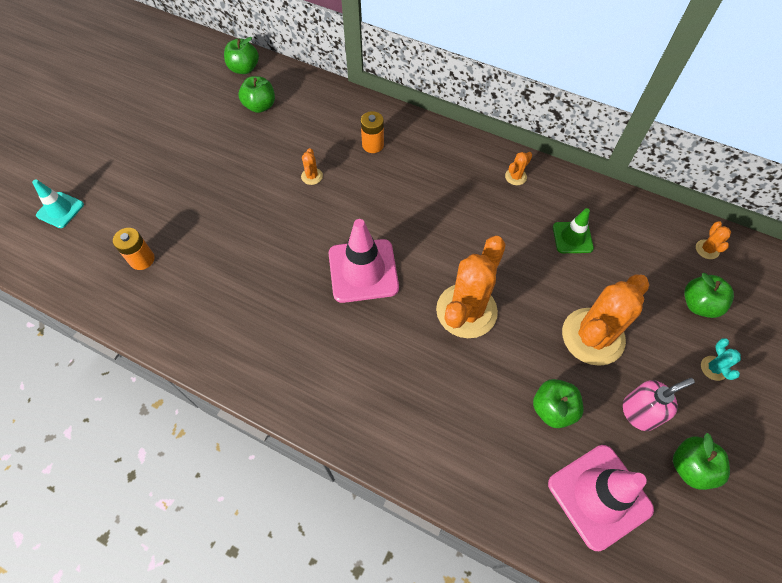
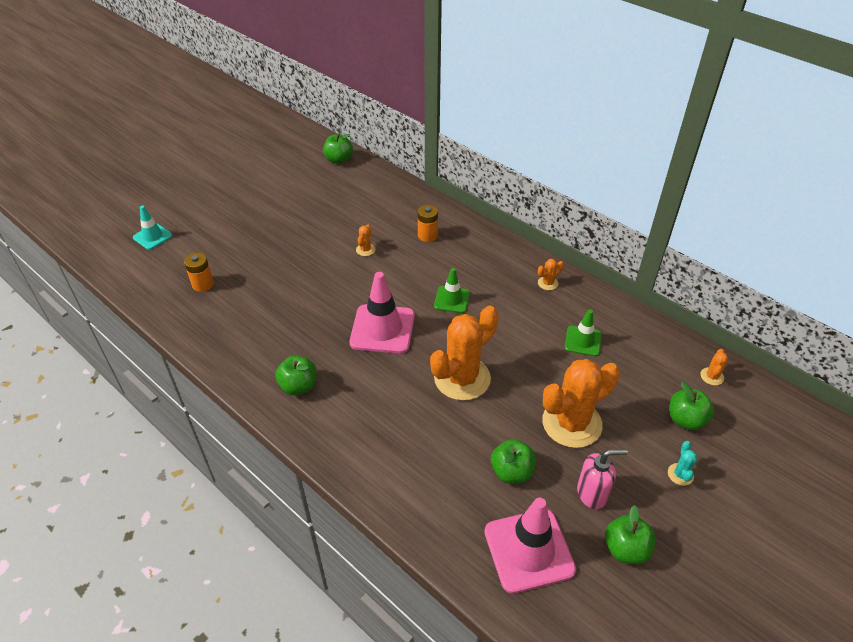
camera: 15 degrees right, 15 degrees down
green apple [239,76,275,113] -> green apple moved to [275,355,317,395]
none -> green traffic cone [434,268,470,313]

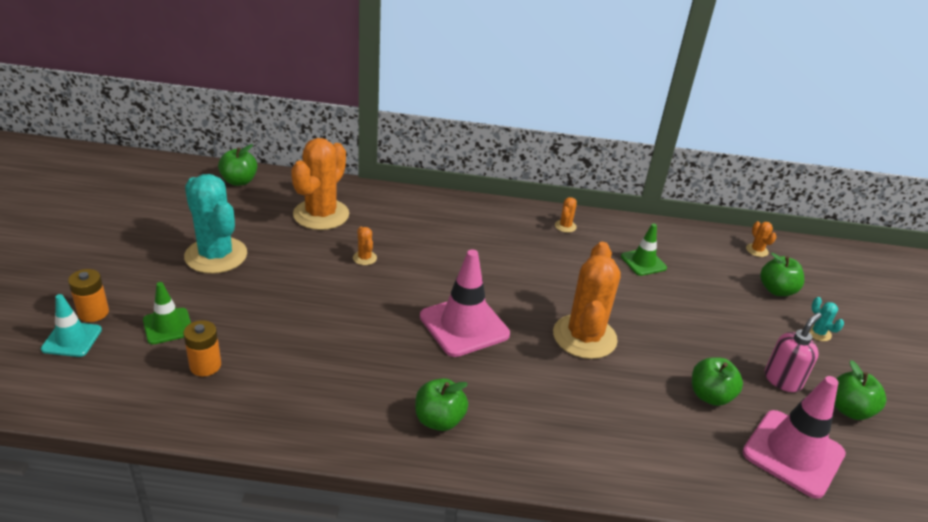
camera: 40 degrees left, 10 degrees down
orange battery [418,205,438,242] -> orange battery moved to [68,269,109,322]
green traffic cone [434,268,470,313] -> green traffic cone moved to [143,282,191,345]
orange cactus [542,359,620,448] -> orange cactus moved to [291,138,349,230]
none -> turquoise cactus [184,174,247,274]

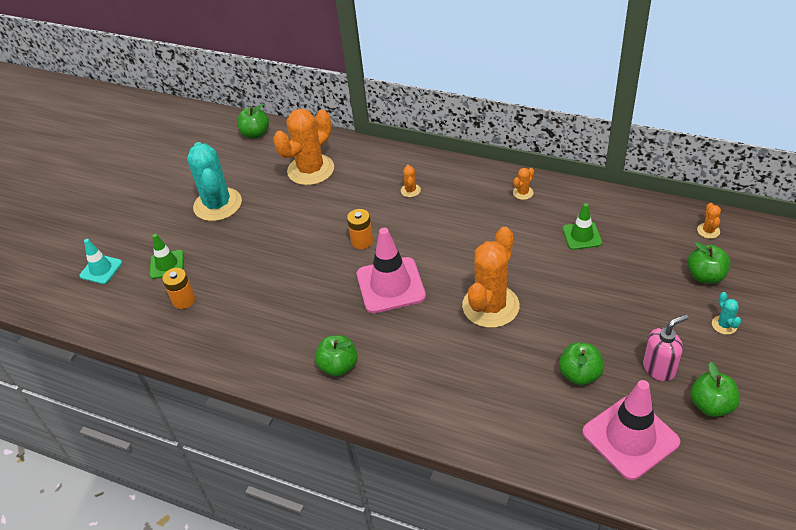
camera: 25 degrees right, 10 degrees up
orange battery [68,269,109,322] -> orange battery moved to [347,209,373,249]
orange cactus [353,227,377,265] -> orange cactus moved to [401,164,421,197]

